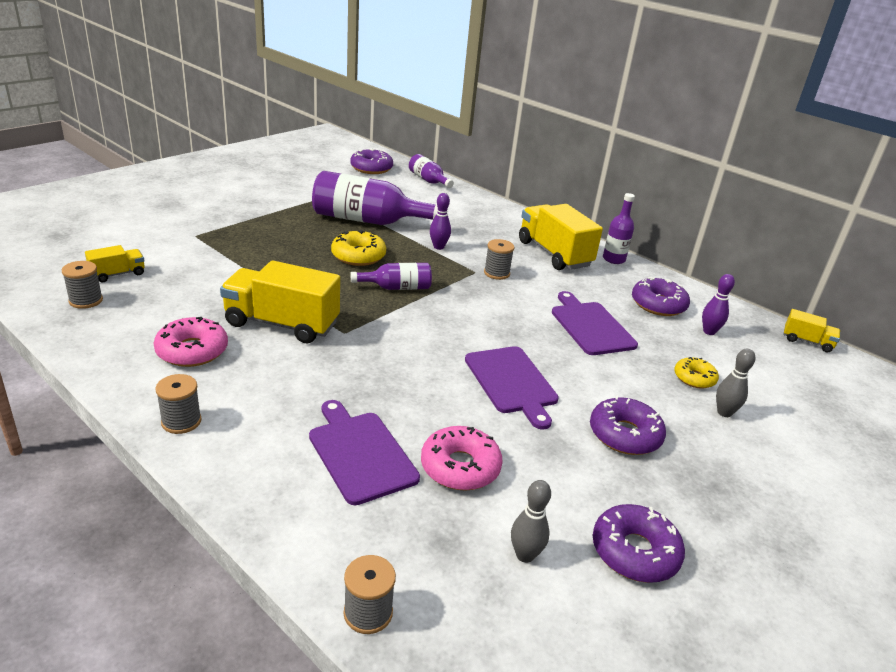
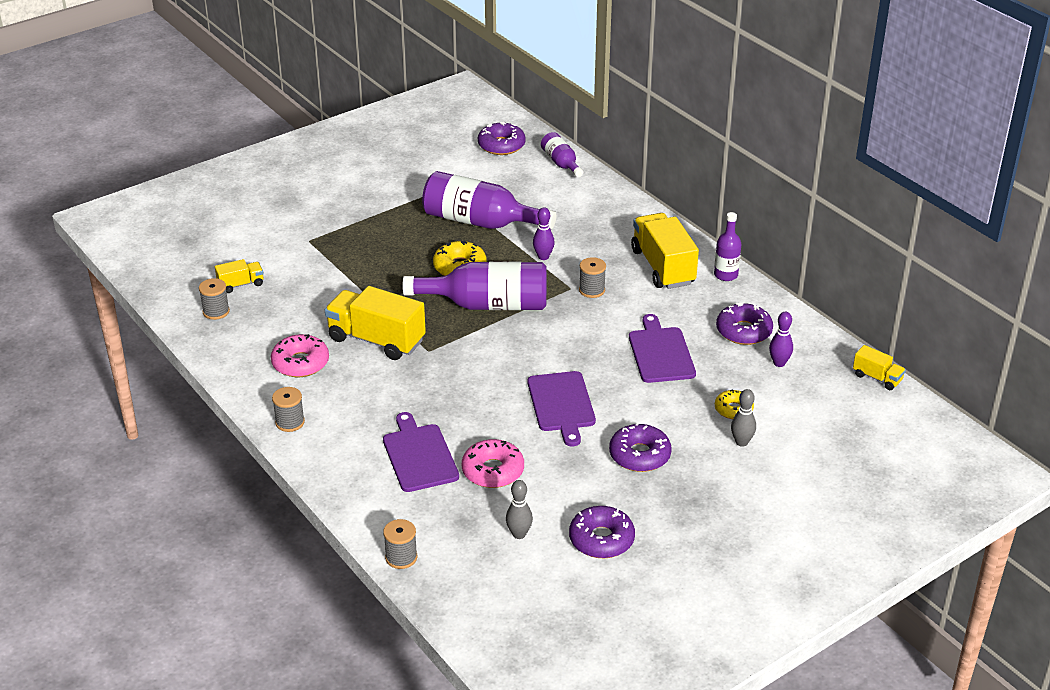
camera: 15 degrees right, 5 degrees up
purple bottle [351,263,432,290] -> purple bottle [403,262,547,310], size x1.91

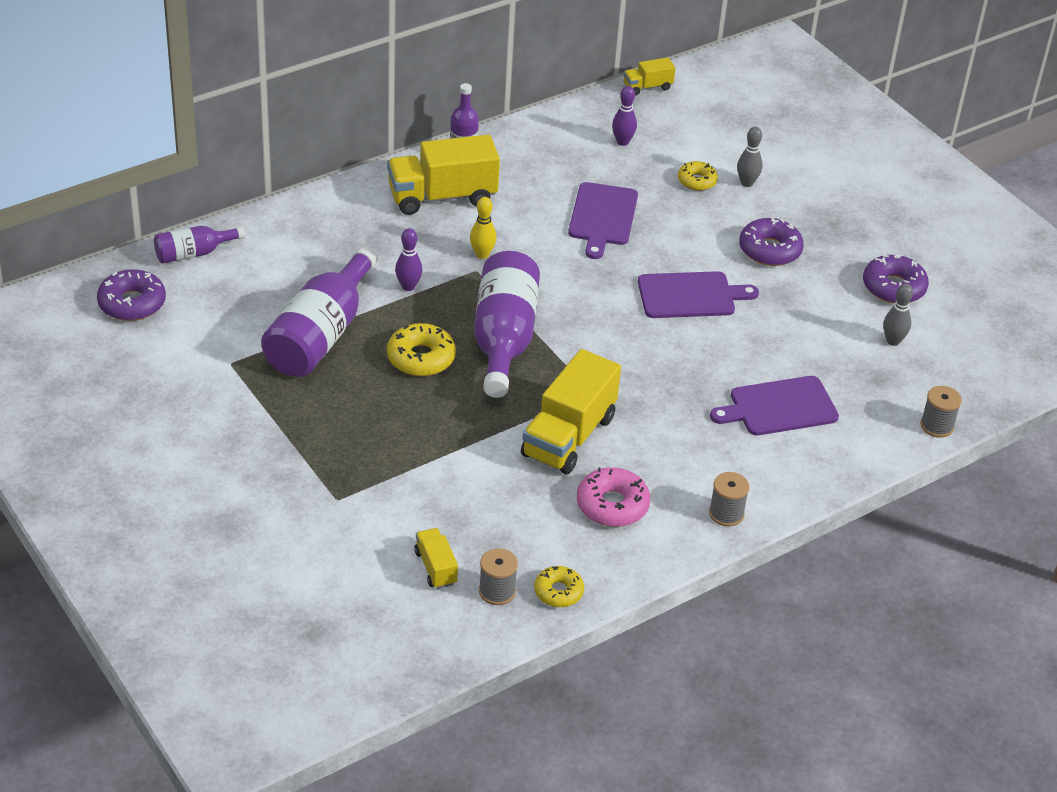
camera: 90 degrees left, 5 degrees up
pink donut [462,439,524,488] -> none
grey spool [579,257,606,298] -> yellow bowling pin [470,197,496,259]
purple cutting board [629,314,696,383] -> purple cutting board turned 75 degrees counterclockwise [568,182,638,259]
purple donut [716,303,773,345] -> none
yellow truck [853,345,906,390] -> yellow truck turned 150 degrees counterclockwise [623,57,675,96]
none -> yellow donut [534,566,584,607]

